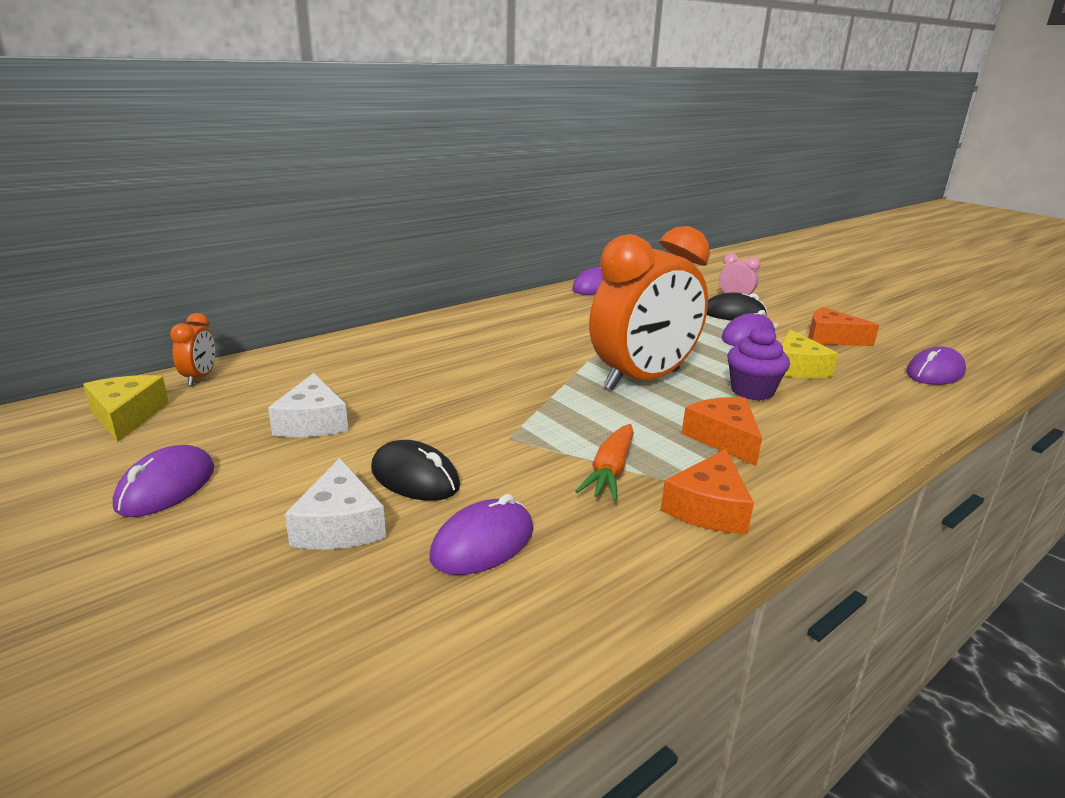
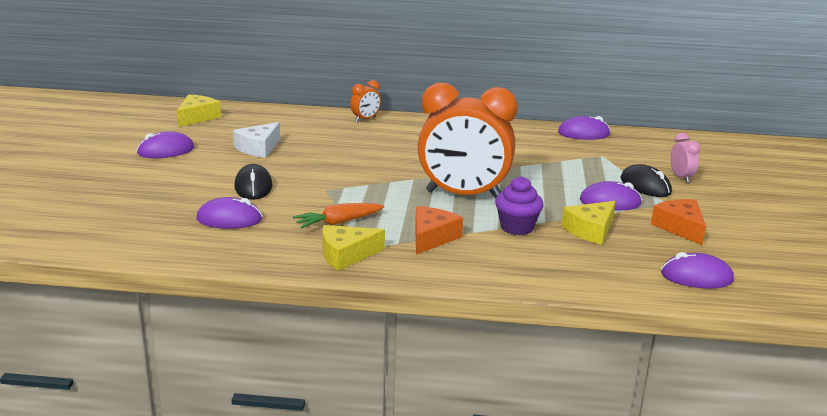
camera: 45 degrees right, 0 degrees up
orange clock [170,313,216,386] -> orange clock moved to [350,80,381,122]
white cheese [285,458,386,550] -> none
orange cheese [661,449,754,534] -> yellow cheese [322,225,385,271]

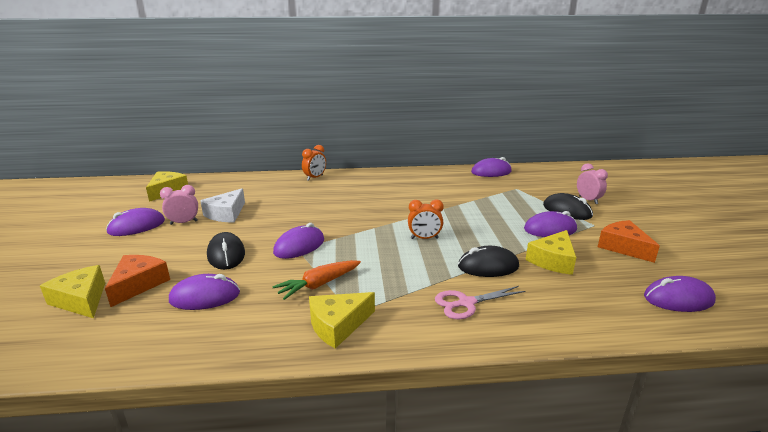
camera: 10 degrees left, 0 degrees up
orange cheese [415,206,463,255] -> orange cheese moved to [105,255,170,307]
orange clock [418,83,518,199] -> orange clock [408,199,444,239], size x0.40
purple cupcake [495,176,544,235] -> black mouse [458,246,519,277]
none -> yellow cheese [40,265,105,318]
none -> pink clock [160,185,198,225]
none -> purple mouse [273,223,324,259]
none -> pink scissors [435,286,525,319]

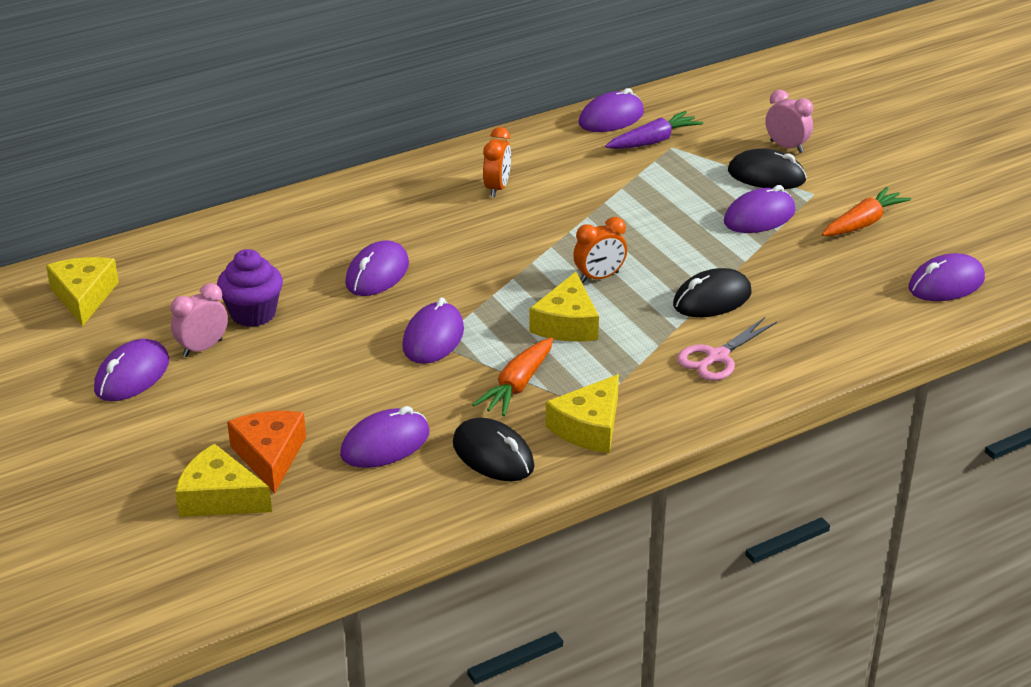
camera: 25 degrees left, 10 degrees up
white cheese [200,188,245,223] -> purple cupcake [217,249,283,327]
black mouse [207,232,245,270] -> black mouse moved to [453,418,534,481]
orange clock [302,145,326,181] -> orange clock moved to [483,127,511,197]
yellow cheese [525,230,576,275] -> yellow cheese moved to [529,272,599,341]
orange cheese [598,220,660,263] -> orange carrot [822,187,911,236]
none -> purple mouse [345,240,409,296]
none -> purple carrot [605,111,703,149]

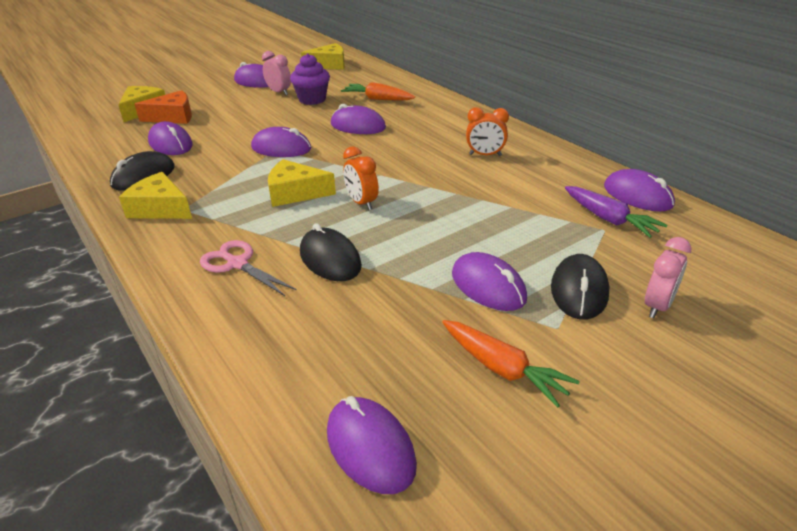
camera: 85 degrees right, 0 degrees up
orange carrot [472,337,553,416] -> orange carrot moved to [341,82,415,100]

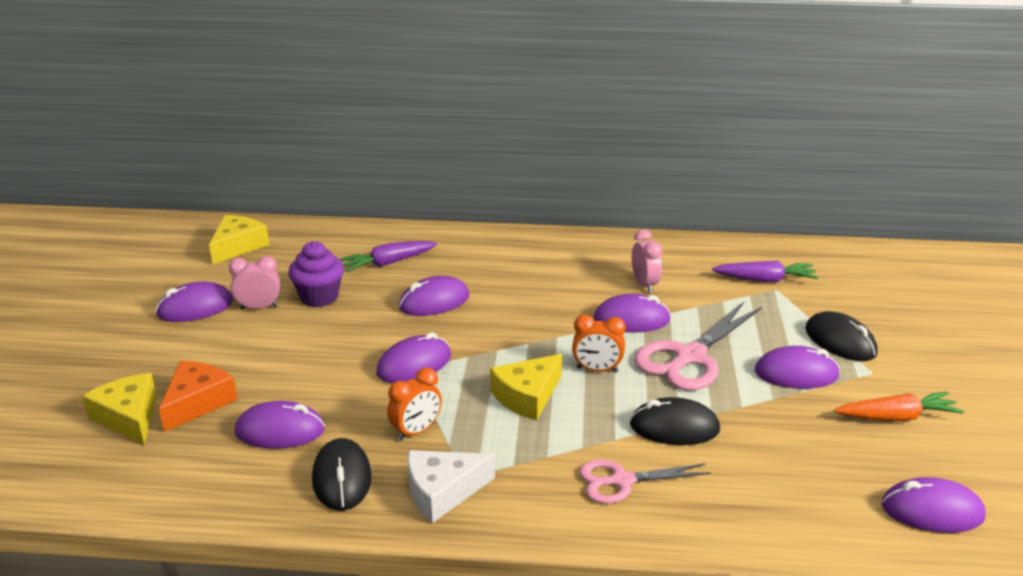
camera: 50 degrees left, 5 degrees down
yellow cheese [119,172,192,219] -> white cheese [408,450,495,523]
orange carrot [341,82,415,100] -> purple carrot [340,241,437,272]
orange clock [466,107,509,156] -> orange clock moved to [387,368,442,441]
purple mouse [604,169,675,212] -> purple mouse moved to [594,294,671,333]
pink clock [645,237,692,318] -> pink clock moved to [632,229,662,293]
none -> pink scissors [634,302,762,391]

